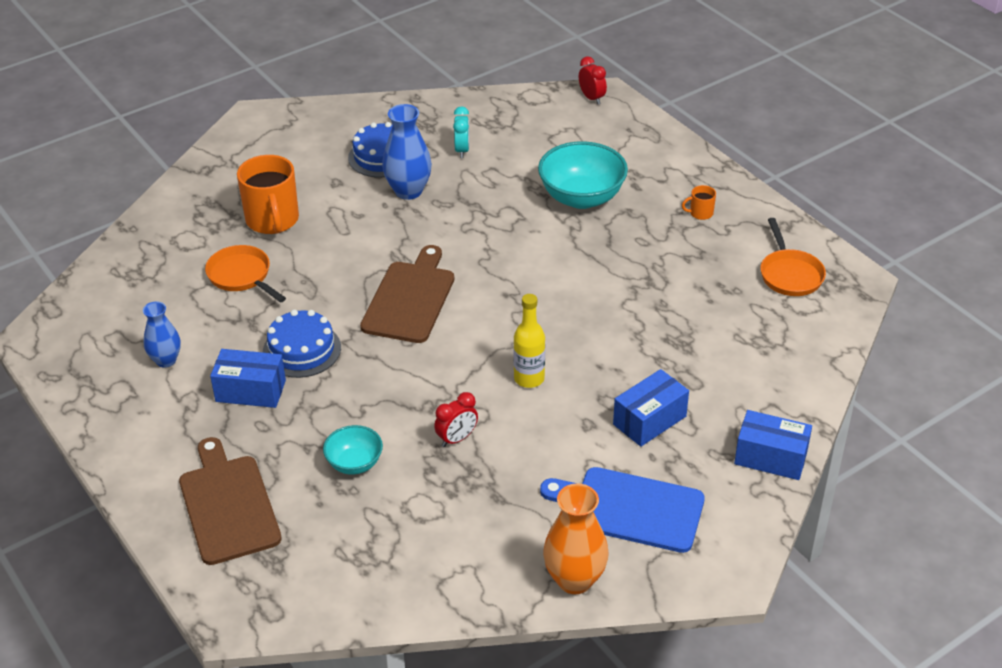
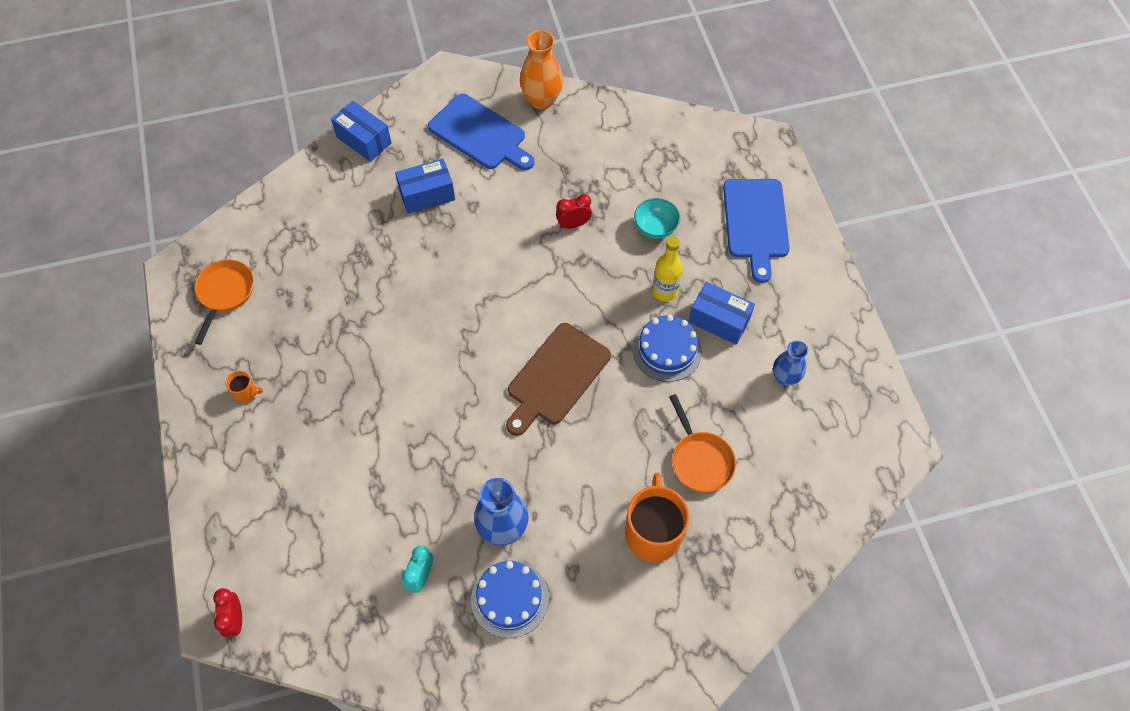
camera: 160 degrees left, 20 degrees up
brown cutting board [179,437,282,565] -> blue cutting board [723,179,790,283]
yellow bottle [513,294,545,388] -> yellow bottle moved to [652,236,683,302]
turquoise bowl [538,141,628,209] -> none

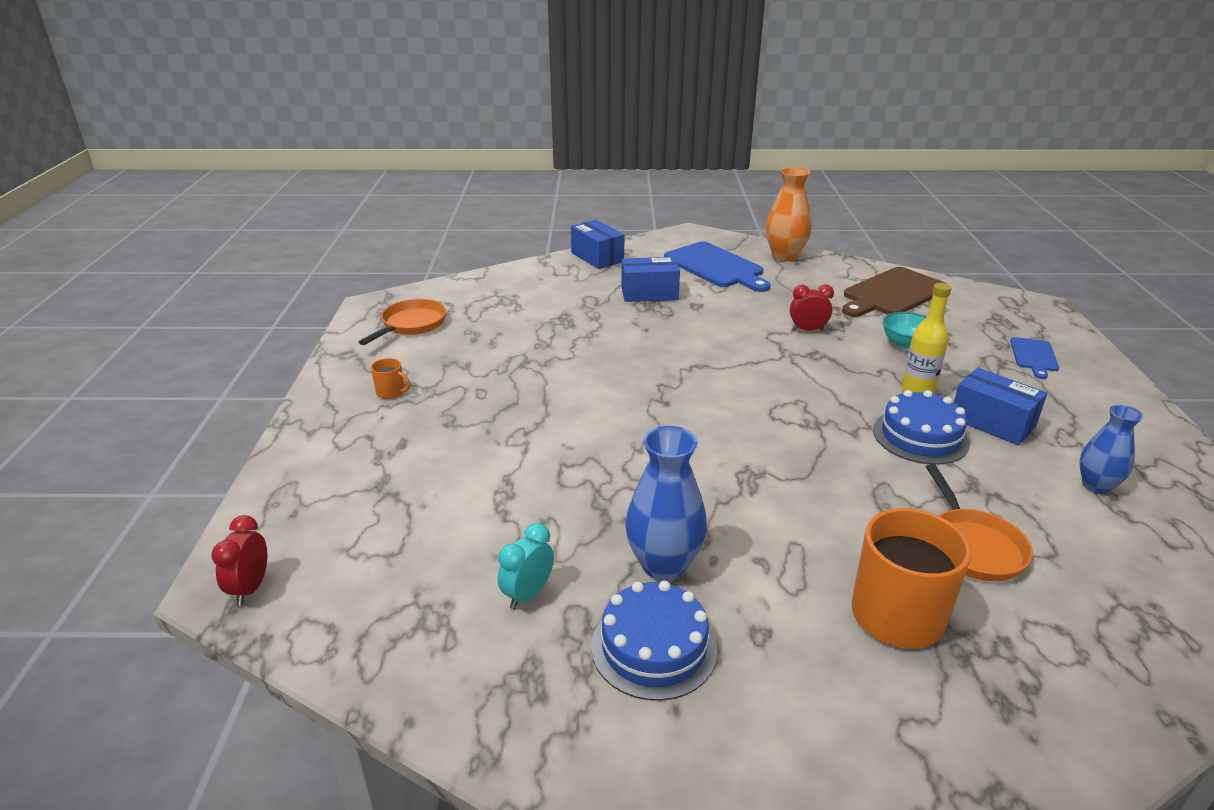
camera: 15 degrees right, 30 degrees down
brown cutting board [506,323,611,436] -> brown cutting board moved to [842,267,947,317]
blue cutting board [723,179,790,283] -> blue cutting board [1010,337,1059,379], size x0.52

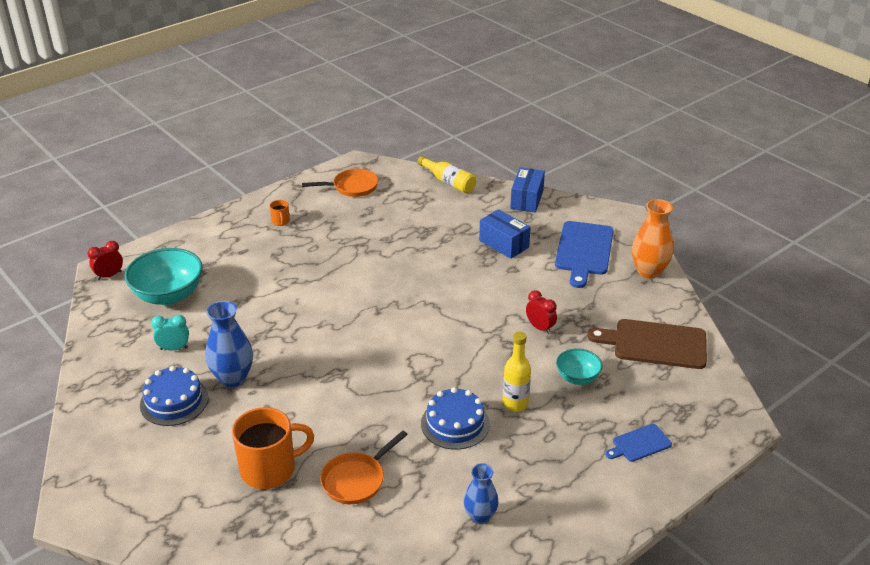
camera: 50 degrees right, 5 degrees up
blue box [954,368,1047,445] -> none
none -> turquoise bowl [125,248,203,305]
none -> yellow bottle [417,156,476,193]

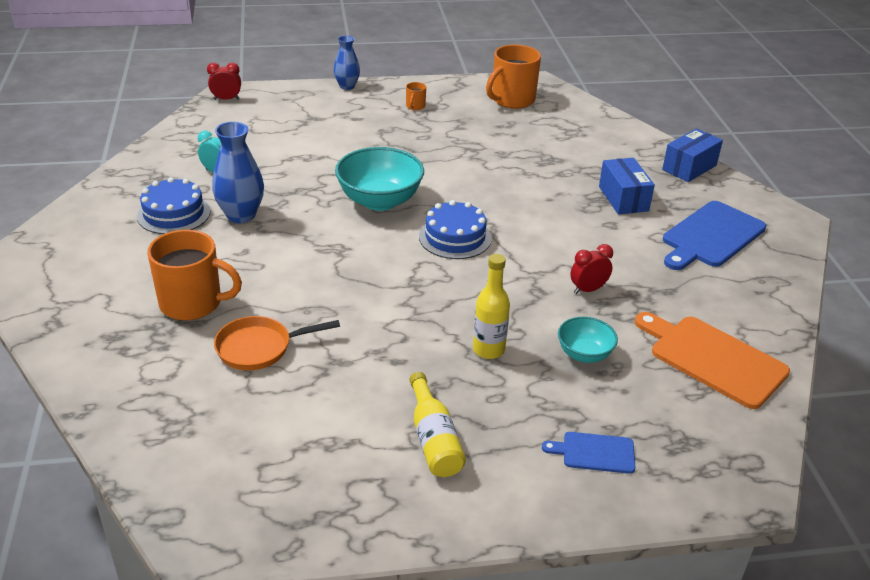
camera: 30 degrees right, 0 degrees up
turquoise bowl [125,248,203,305] -> turquoise bowl moved to [335,147,424,211]
orange pan [302,169,378,197] -> orange mug [486,44,541,109]
yellow bottle [417,156,476,193] -> yellow bottle moved to [410,372,466,477]
blue cake [421,387,490,450] -> blue cake moved to [419,200,492,259]
blue vase [464,463,498,524] -> blue vase moved to [334,35,360,90]
red clock [526,290,557,334] -> red clock turned 105 degrees counterclockwise [570,244,613,294]
brown cutting board [588,319,707,369] -> orange cutting board [635,312,790,409]
orange vase [632,199,674,279] -> none

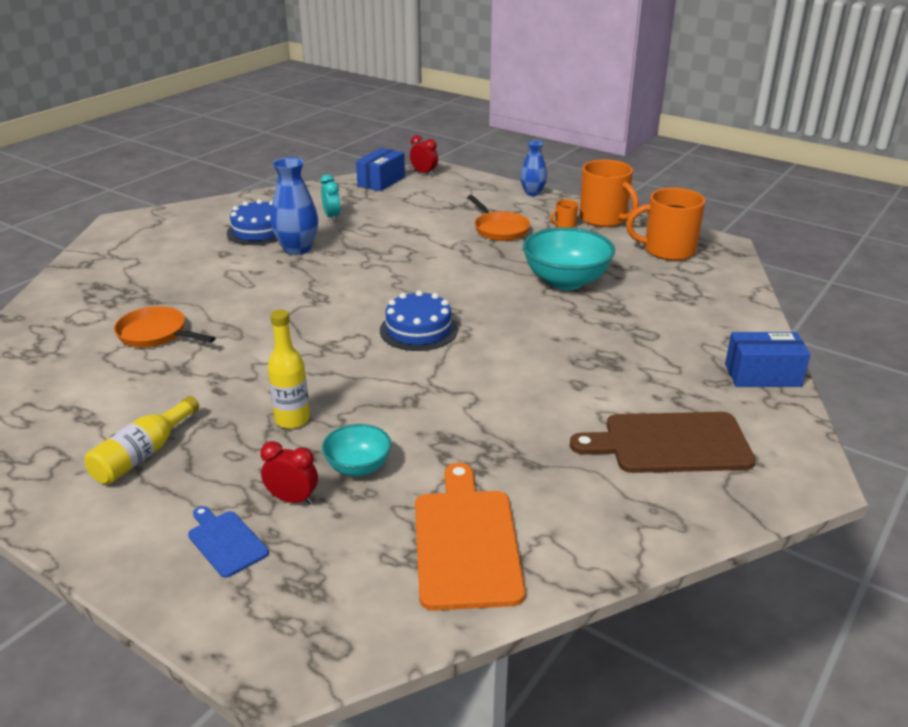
camera: 45 degrees right, 5 degrees down
orange mug [147,230,242,320] -> orange mug moved to [579,159,639,227]
turquoise bowl [335,147,424,211] -> turquoise bowl moved to [523,227,615,290]
red clock [570,244,613,294] -> red clock moved to [260,441,318,505]
blue box [599,158,655,215] -> blue box moved to [356,148,405,191]
blue cutting board [663,201,766,270] -> brown cutting board [570,412,755,473]
none -> orange pan [467,195,530,241]

